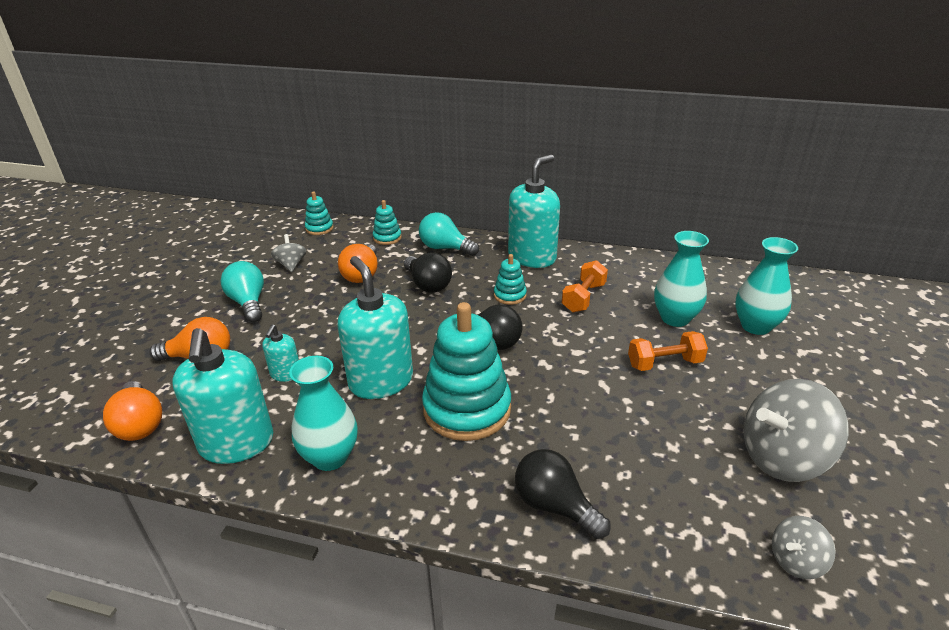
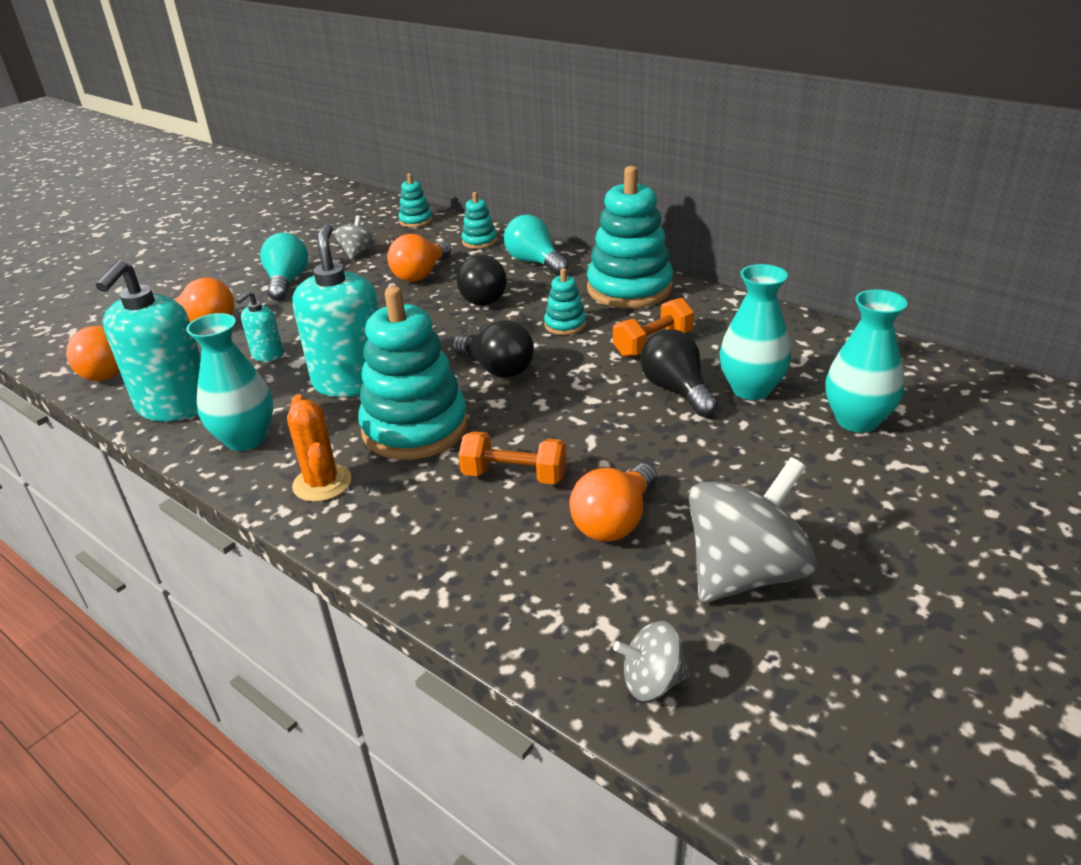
camera: 25 degrees right, 0 degrees up
turquoise soap dispenser [508,154,560,268] -> turquoise stacking toy [587,166,673,308]
black light bulb [515,449,611,539] -> black light bulb moved to [640,329,718,417]
orange dumbbell [628,331,708,371] -> orange dumbbell moved to [459,431,566,484]
grey spinning top [744,379,849,482] -> grey spinning top turned 135 degrees clockwise [689,457,817,603]
none -> orange cactus [287,394,351,502]
none -> orange light bulb [570,463,657,542]

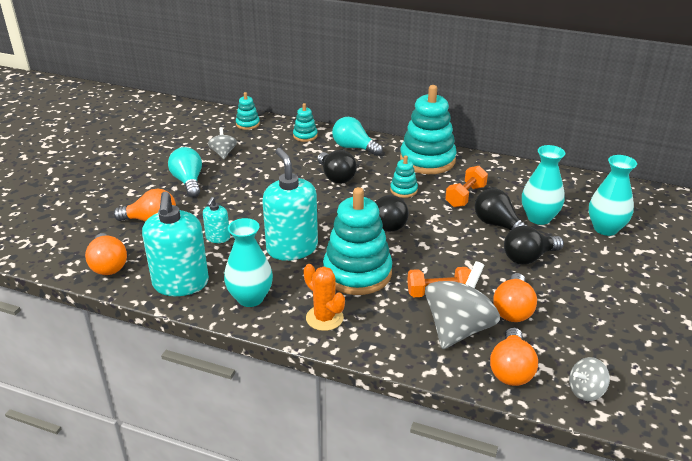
camera: 20 degrees left, 0 degrees up
orange light bulb [387,234,451,282] -> orange light bulb moved to [490,328,538,386]
grey spinning top [689,457,817,603] -> grey spinning top moved to [425,261,500,349]
none -> black light bulb [504,226,564,265]

